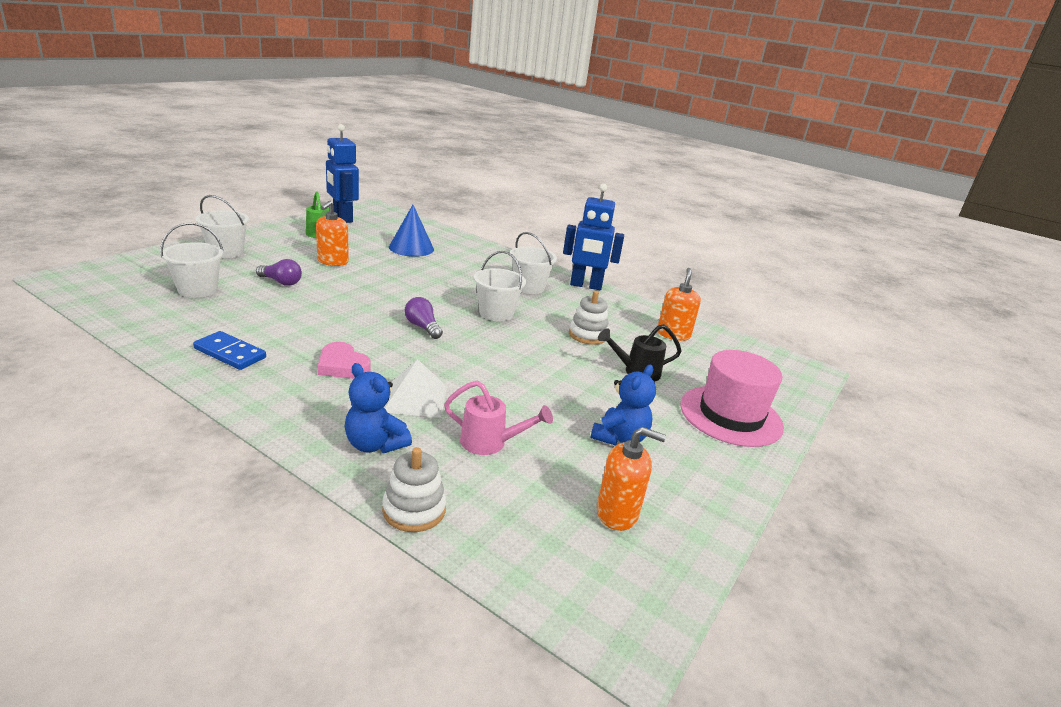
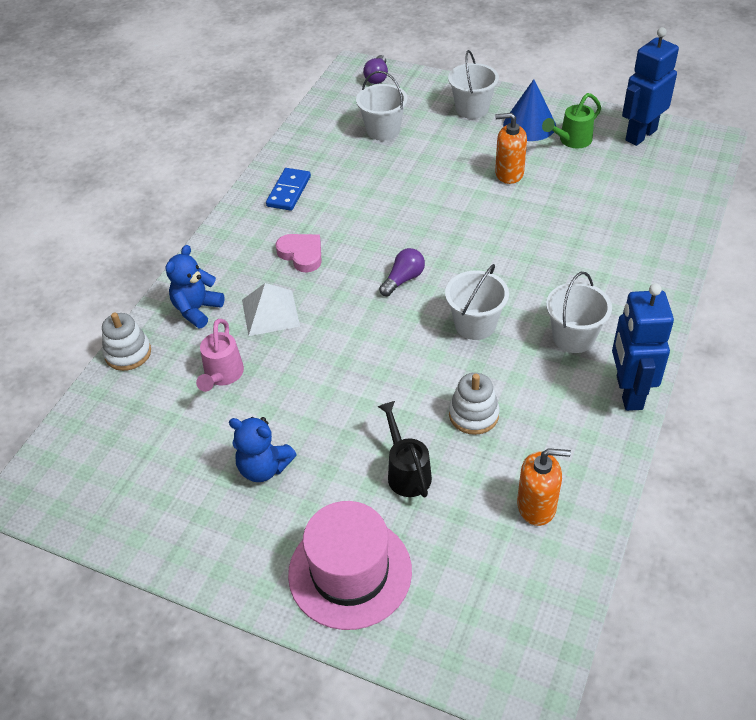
camera: 85 degrees right, 20 degrees up
purple light bulb [256,259,302,286] -> purple light bulb moved to [363,55,388,84]
pink heart [318,342,371,379] -> pink heart turned 105 degrees clockwise [276,234,322,272]
blue cone [389,205,434,257] -> blue cone moved to [503,79,556,141]
orange soap dispenser [597,427,666,531] -> none

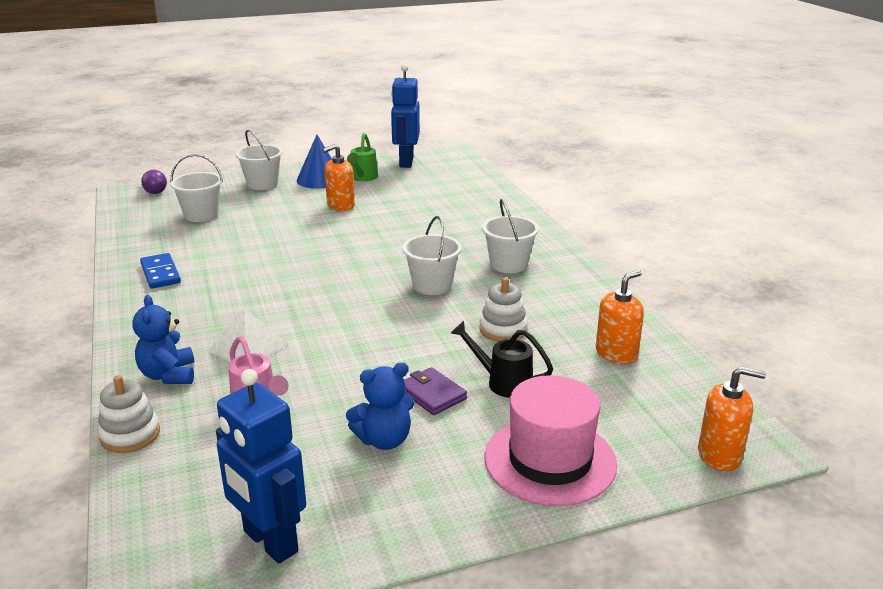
camera: 45 degrees left, 20 degrees down
pink heart [276,234,322,272] -> none
purple light bulb [379,248,425,296] -> none
blue robot [612,283,674,411] -> blue robot moved to [216,369,306,564]
none -> purple wallet [404,367,467,415]
none -> orange soap dispenser [698,366,766,471]

